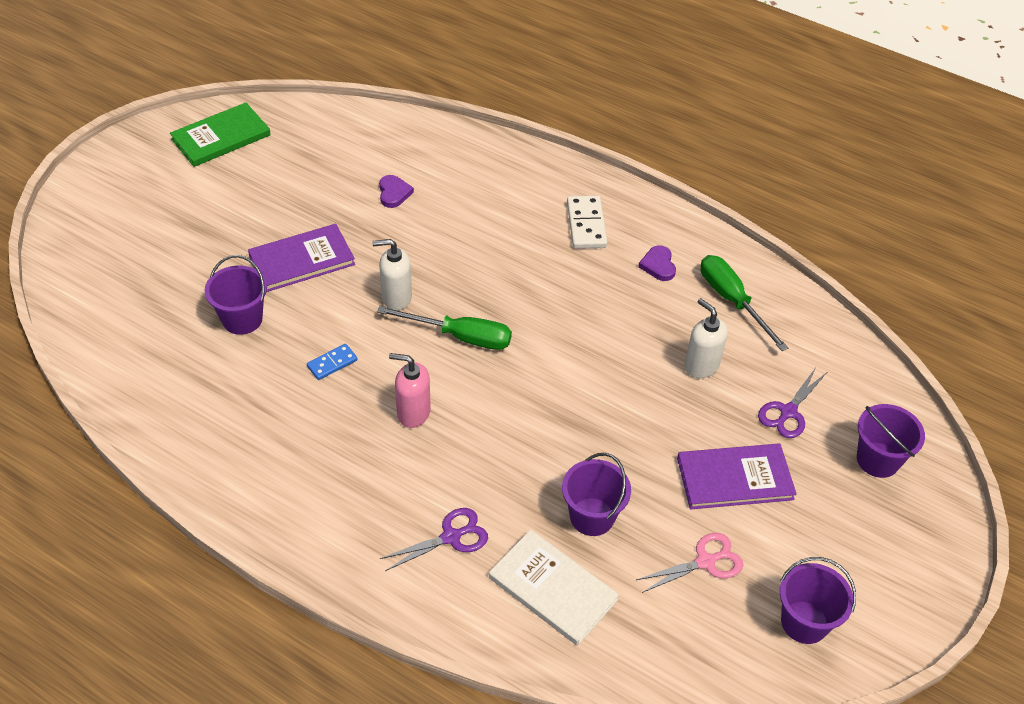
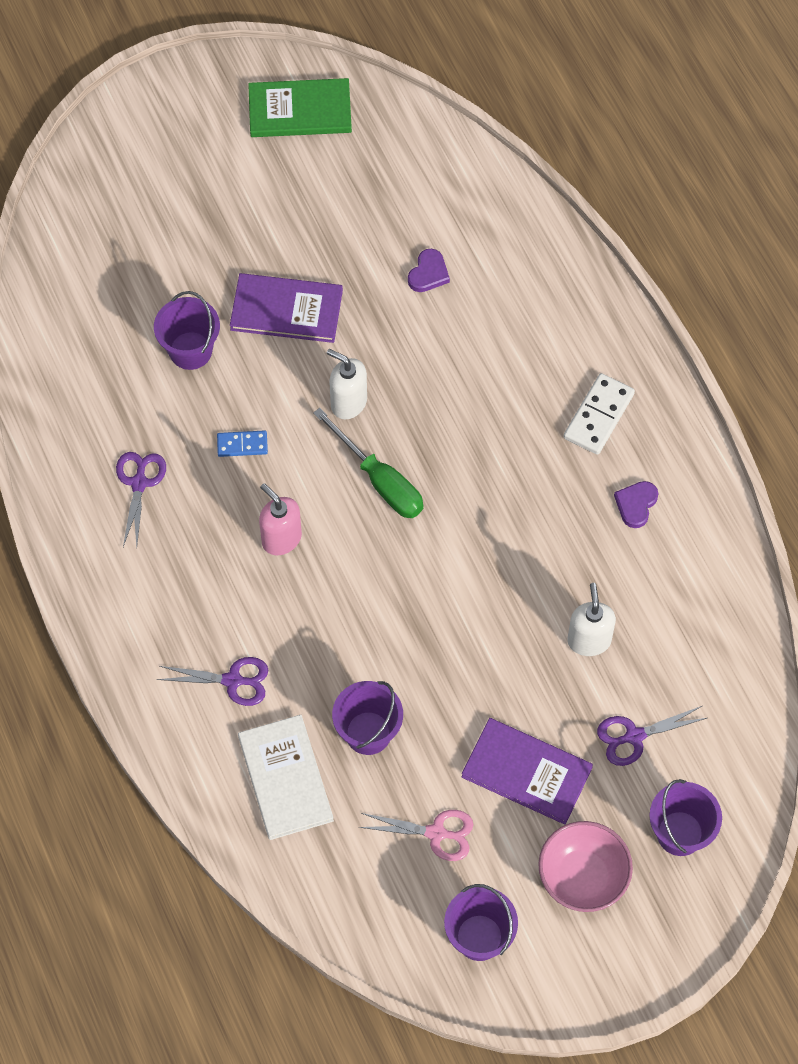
camera: 35 degrees right, 15 degrees up
green screwdriver [701,255,788,351] -> none
none -> purple scissors [116,452,166,547]
none -> pink bowl [538,821,633,912]

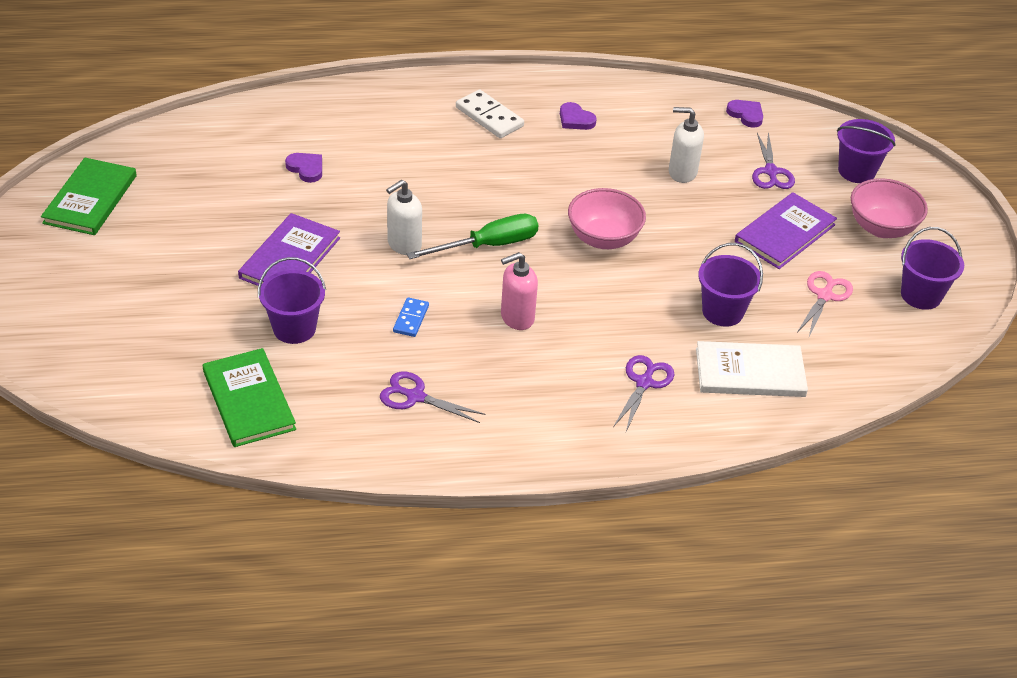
camera: 75 degrees left, 20 degrees down
none -> green book [203,348,296,447]
none -> pink bowl [568,188,646,249]
none -> purple heart [726,100,763,128]

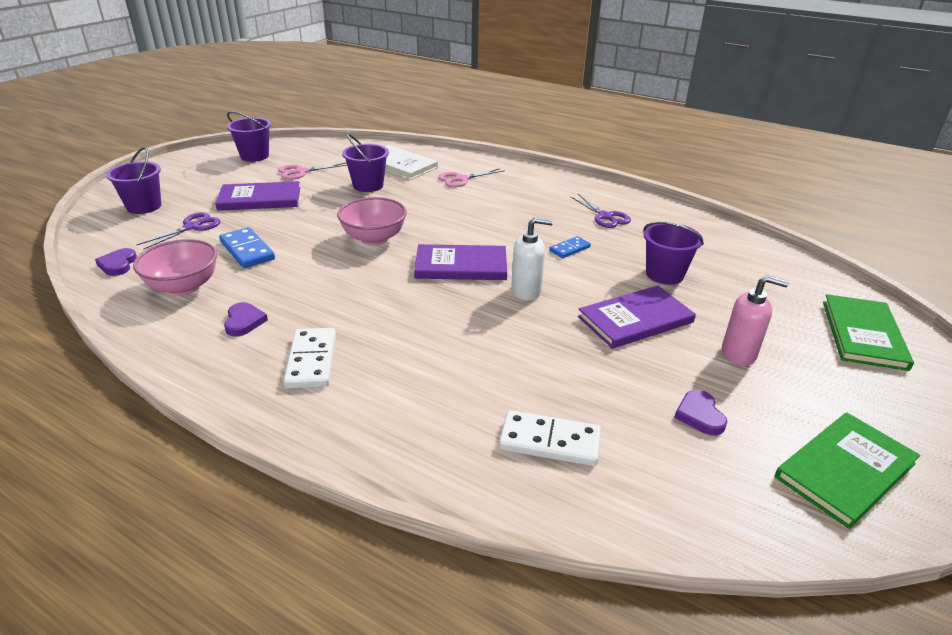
camera: 140 degrees left, 10 degrees down
green book [203,348,296,447] -> green book moved to [823,294,914,371]
purple heart [285,153,322,183] -> purple heart moved to [674,390,727,435]
green screwdriver [407,214,538,259] -> purple book [414,244,507,280]
pink soap dispenser [501,252,538,330] -> pink soap dispenser moved to [722,275,789,366]
purple scissors [613,355,674,432] -> pink scissors [438,168,505,187]
white soap dispenser [669,107,704,183] -> blue domino [219,227,275,268]
pink bowl [851,178,928,238] -> pink bowl moved to [133,239,217,296]
none -> white domino [499,410,601,466]

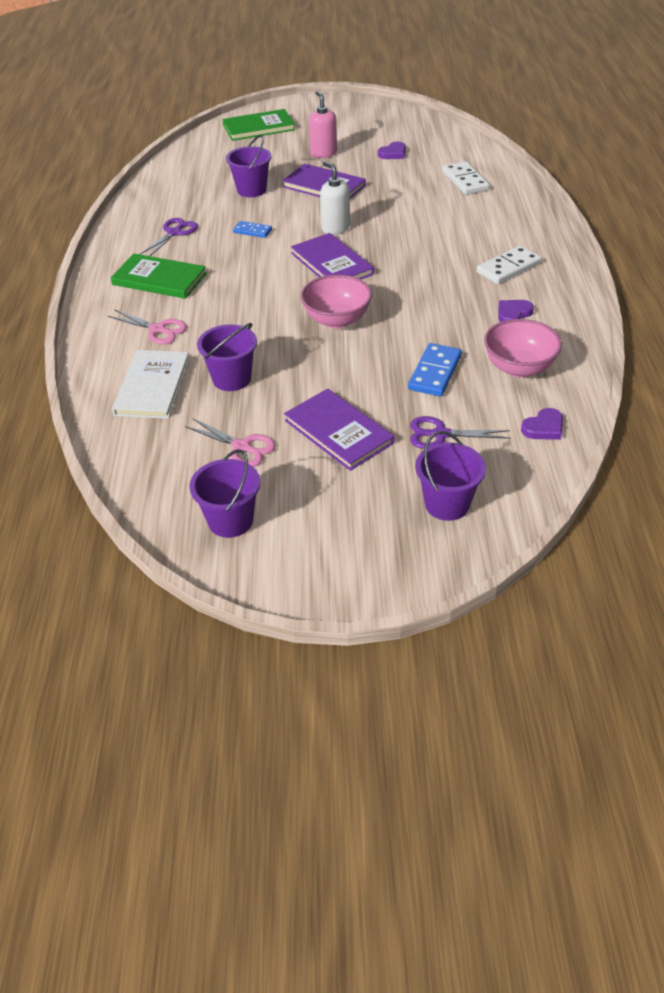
camera: 120 degrees left, 10 degrees up
green book [775,413,920,529] -> green book moved to [111,254,207,299]

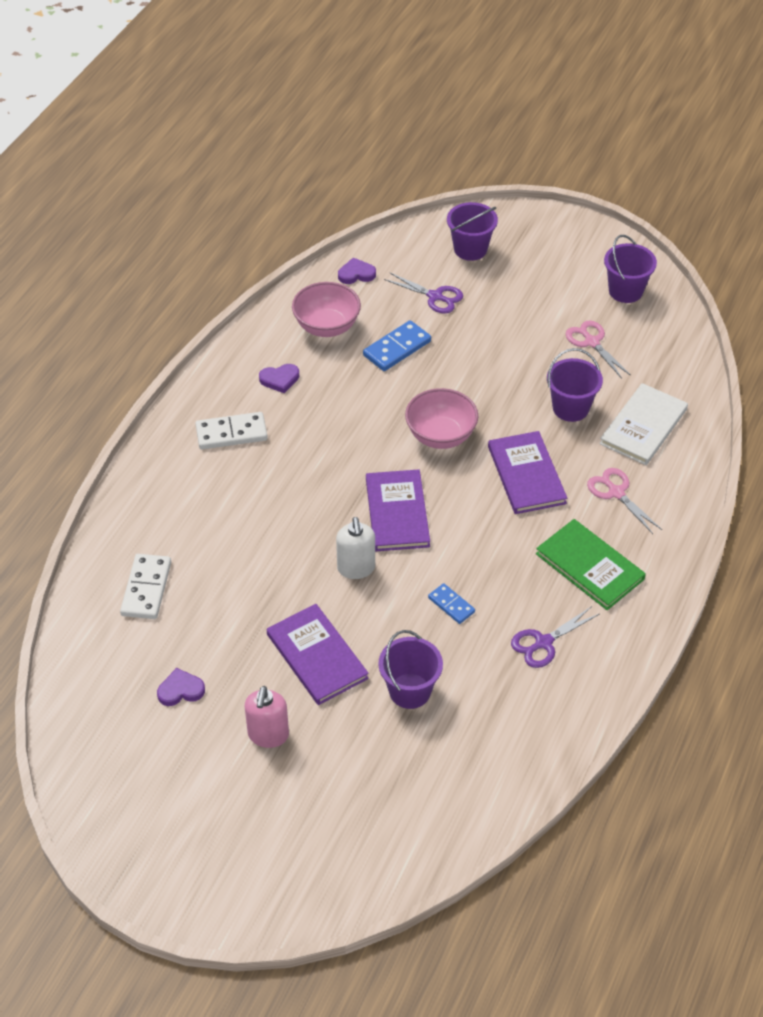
camera: 155 degrees left, 5 degrees up
green book [222,109,295,141] -> none
purple book [284,389,394,471] -> purple book moved to [488,431,567,514]

